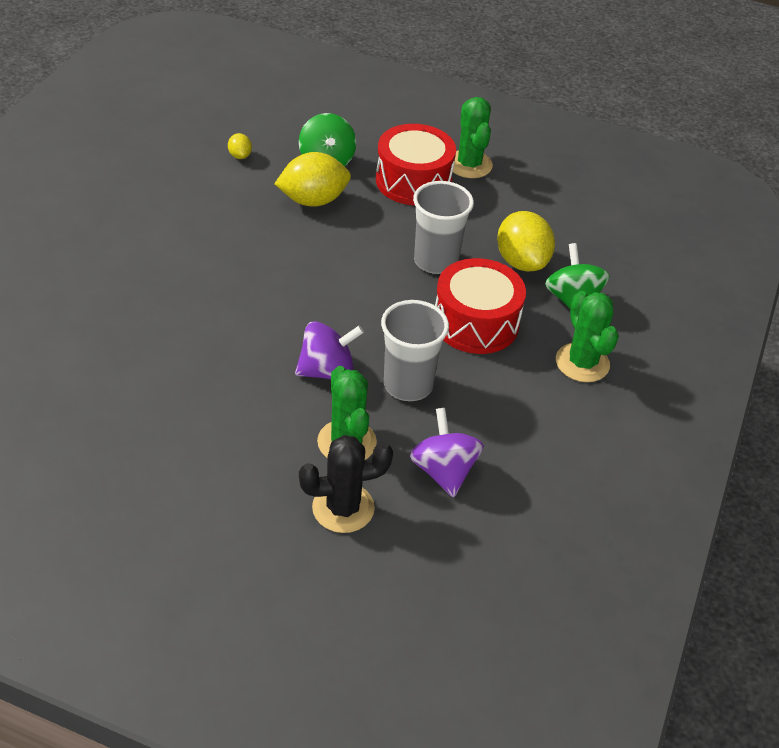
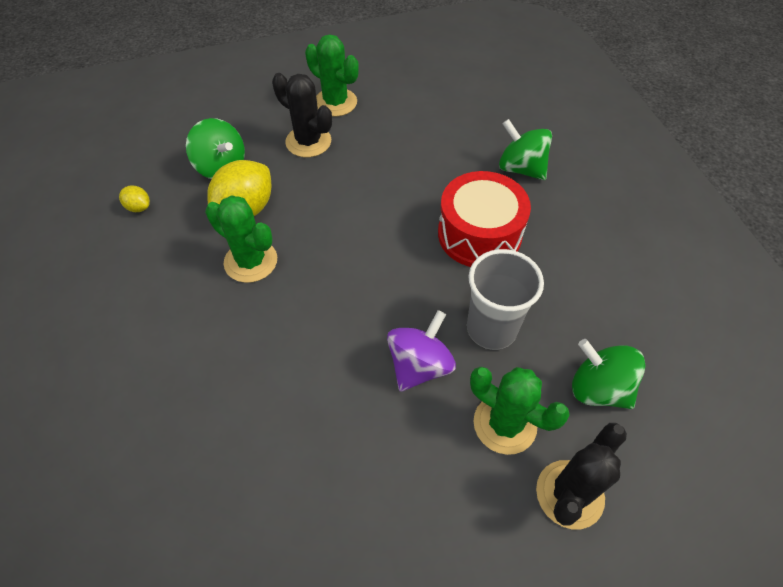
camera: 35 degrees left, 10 degrees up
red drum [376,124,456,205] -> black cactus [272,73,332,157]
purple spinning top [410,408,484,498] -> green spinning top [572,339,646,409]
grey cup [413,181,474,274] -> none
yellow lemon [497,211,555,272] -> none
green cactus [556,291,619,382] -> green cactus moved to [205,195,277,283]

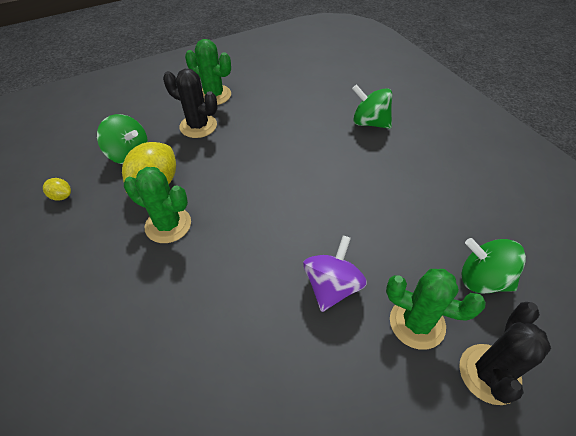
camera: 10 degrees left, 5 degrees down
red drum [438,171,531,267] -> none
grey cup [467,249,544,350] -> none

